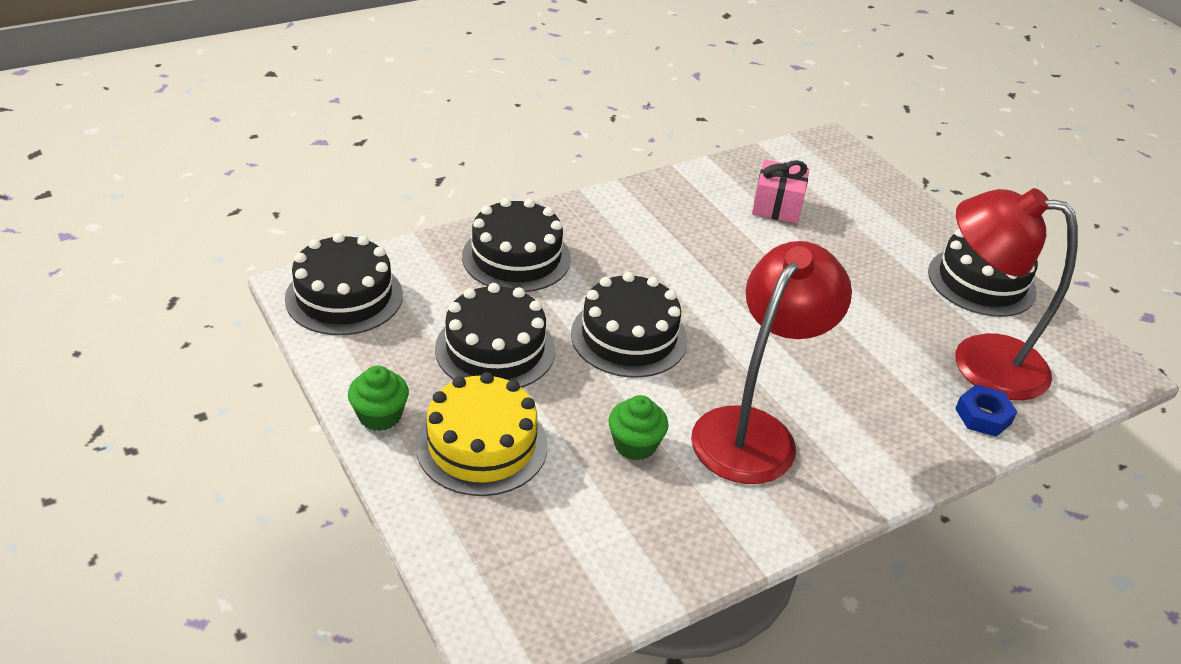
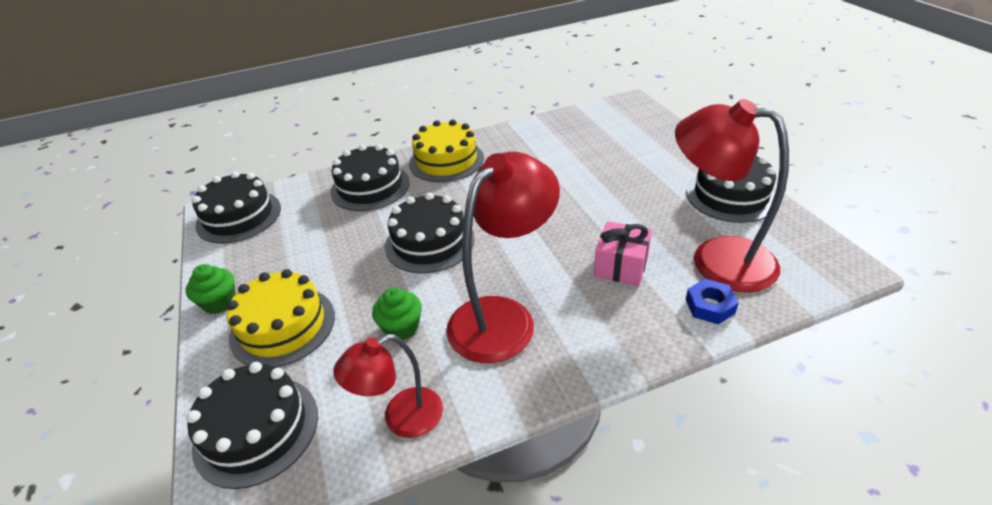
camera: 15 degrees right, 0 degrees up
black cake [435,283,555,388] -> black cake moved to [186,362,318,489]
pink gift [752,160,809,224] -> pink gift moved to [594,221,652,286]
none -> red lamp [333,334,443,438]
none -> yellow cake [409,120,484,182]

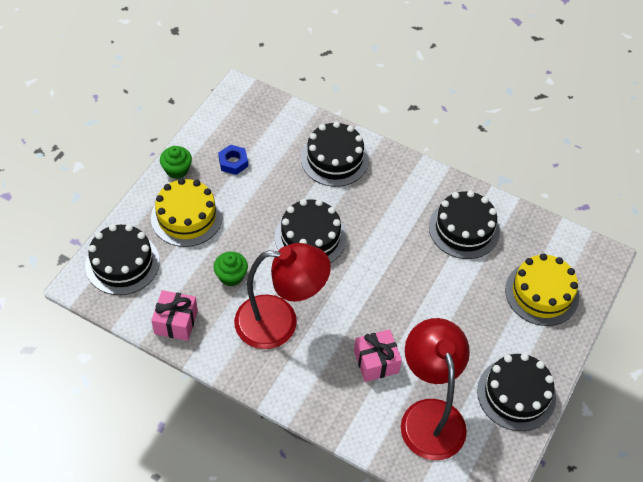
camera: 45 degrees right, 15 degrees up
black cake [192,171,281,243] -> black cake moved to [429,190,500,259]
red lamp [333,334,443,438] -> pink gift [151,290,198,341]
yellow cake [409,120,484,182] -> yellow cake moved to [505,253,579,326]
blue nut [686,279,739,324] -> blue nut moved to [218,144,248,175]

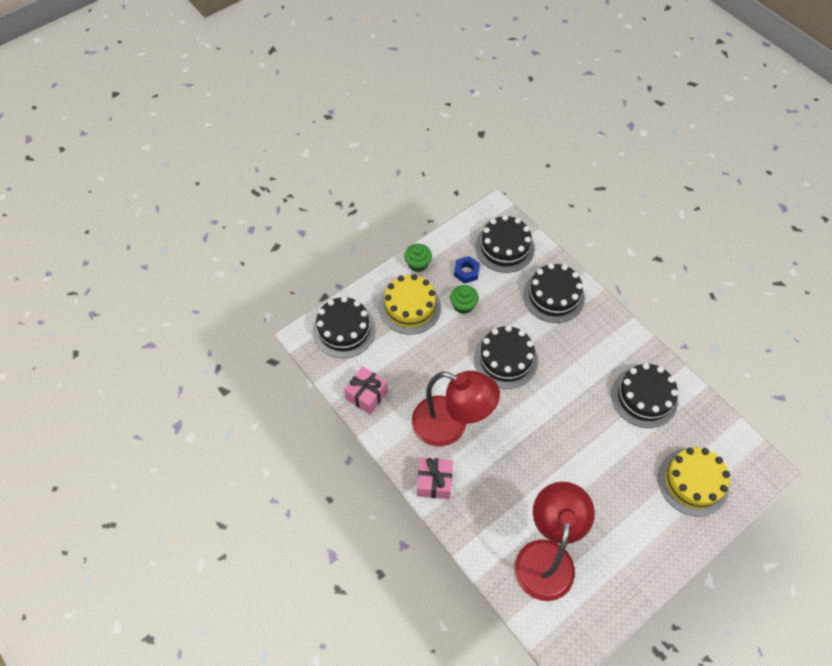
camera: 25 degrees right, 5 degrees up
green cupcake [214,252,248,287] -> green cupcake moved to [450,285,479,314]
pink gift [354,329,402,382] -> pink gift moved to [417,457,453,499]
black cake [477,353,556,431] -> black cake moved to [475,215,535,273]

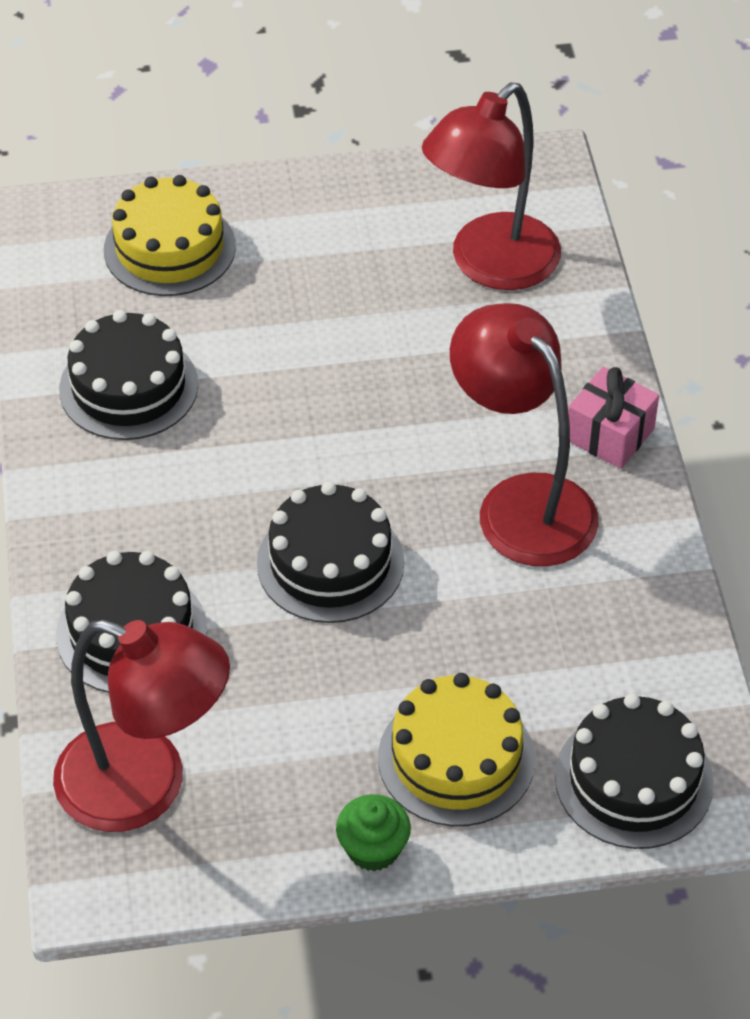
camera: 150 degrees left, 10 degrees down
pink gift [344,366,388,415] -> none
green cupcake [450,285,479,314] -> none
blue nut [454,256,480,284] -> none
black cake [475,215,535,273] -> red lamp [53,620,230,832]

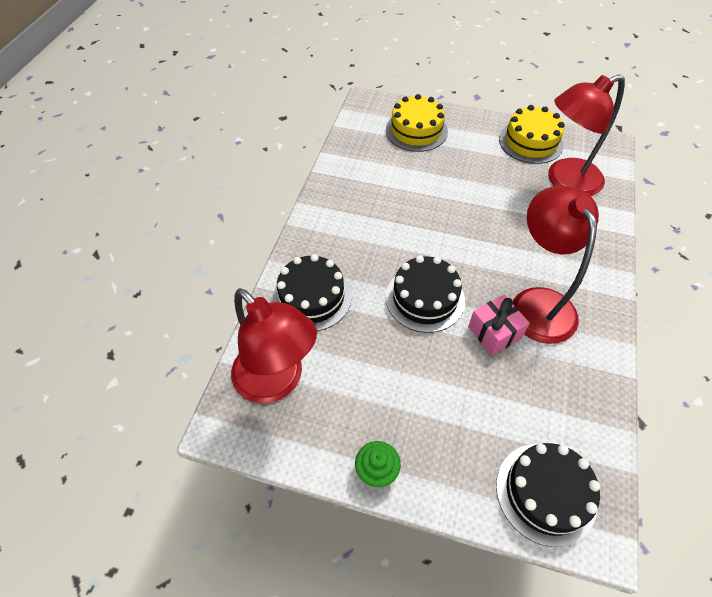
camera: 25 degrees right, 5 degrees up
black cake [59,310,198,440] -> none
yellow cake [378,673,535,826] -> yellow cake moved to [499,105,565,164]
pink gift [568,367,659,469] -> pink gift moved to [468,295,530,356]

